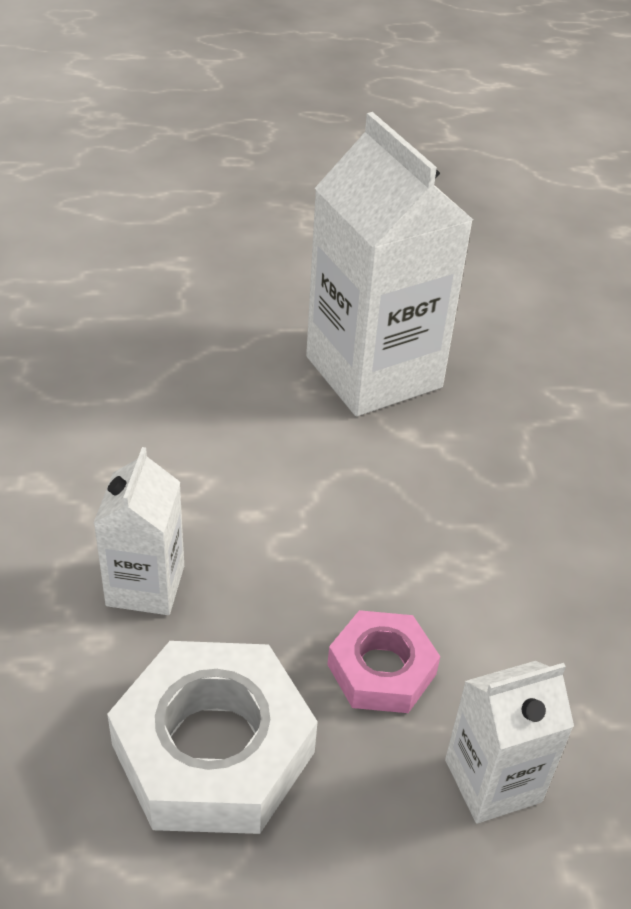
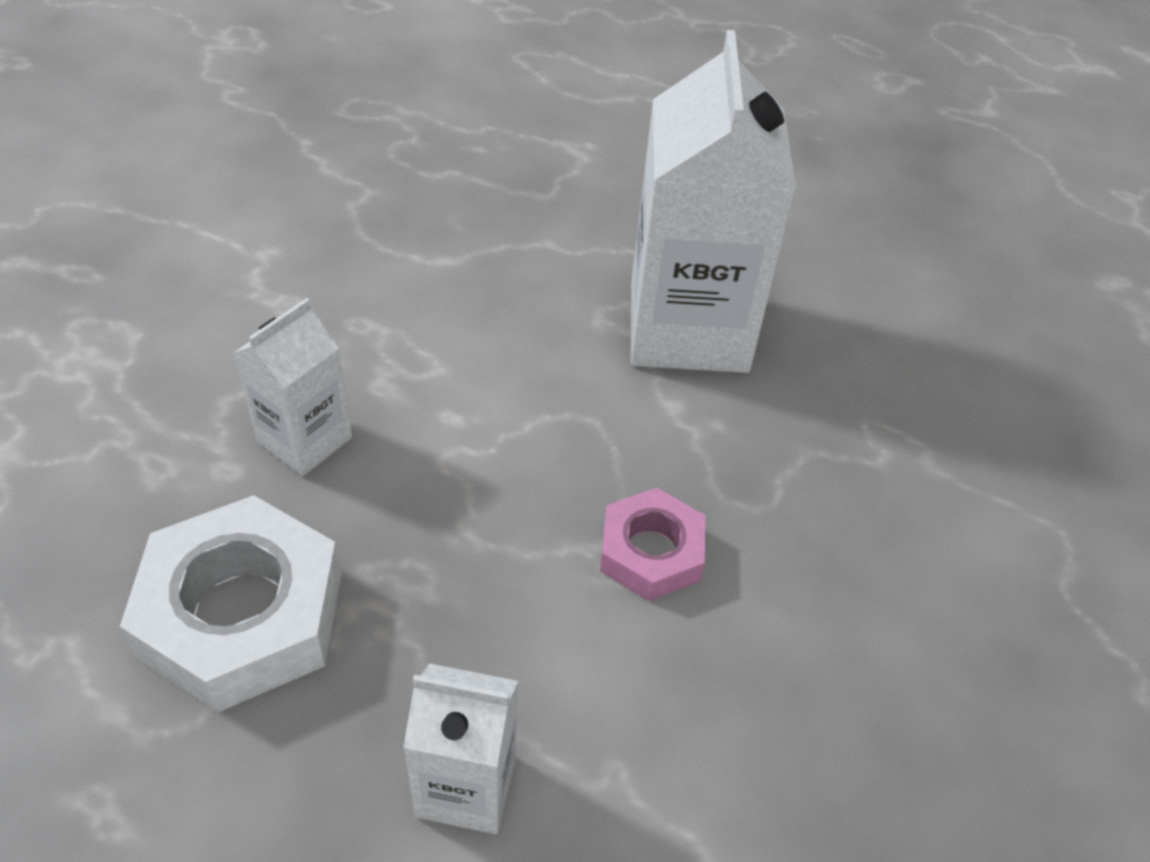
camera: 30 degrees right, 5 degrees up
pink nut [327,610,440,713] -> pink nut moved to [600,488,705,601]

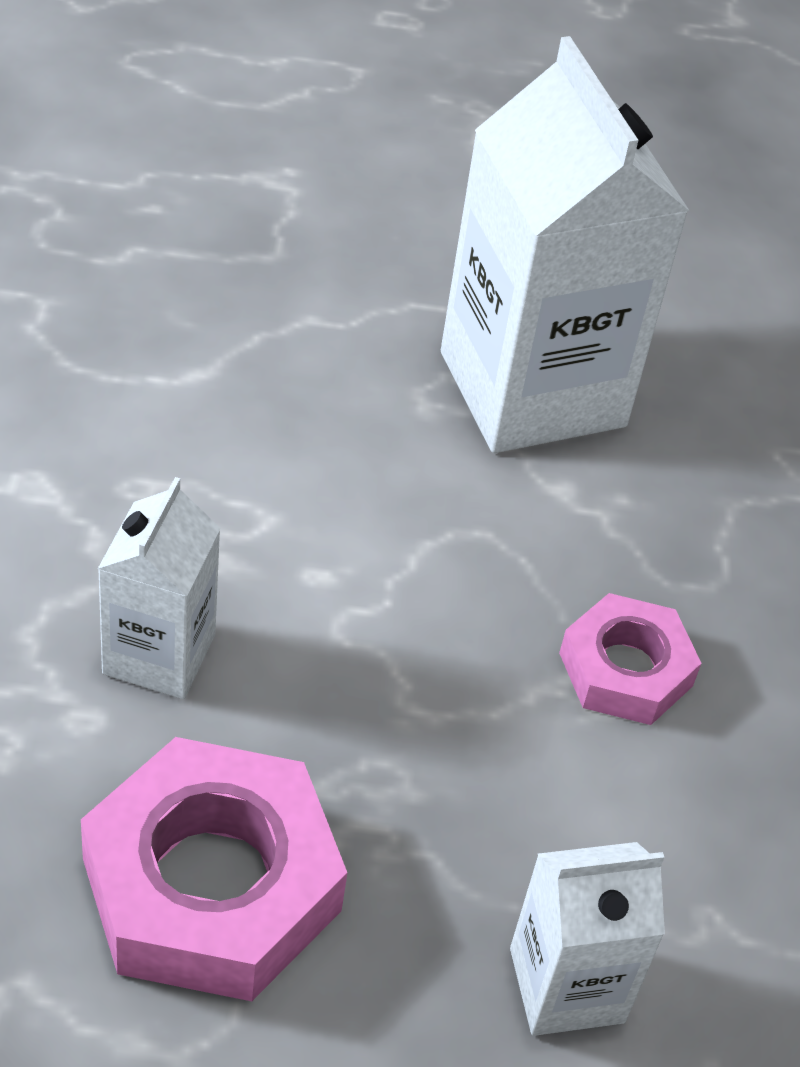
camera: 25 degrees left, 0 degrees up
white nut [120,495,342,712] -> pink nut [81,737,347,1001]

